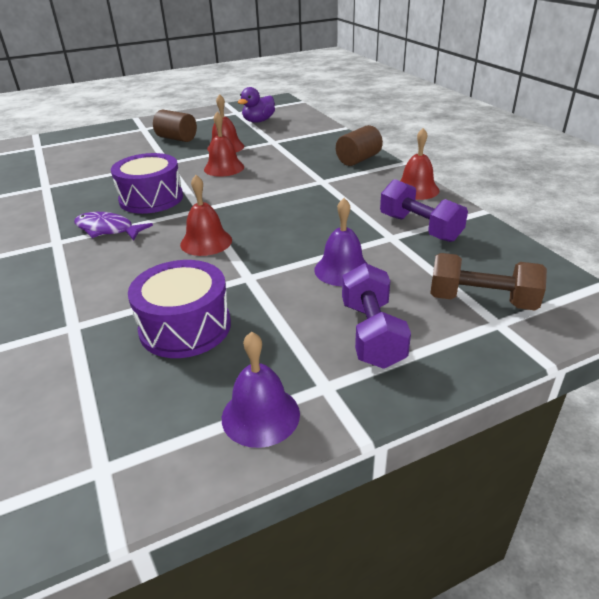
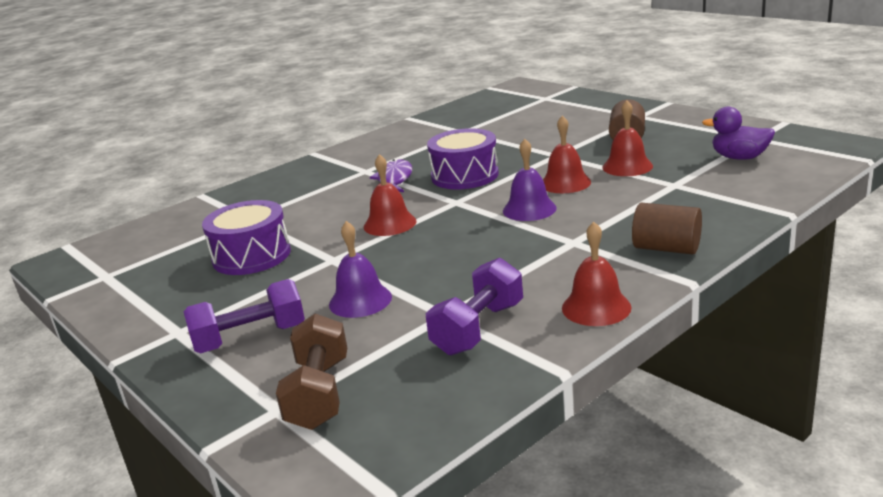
camera: 75 degrees right, 10 degrees down
purple bell [222,332,300,448] -> purple bell moved to [503,139,557,221]

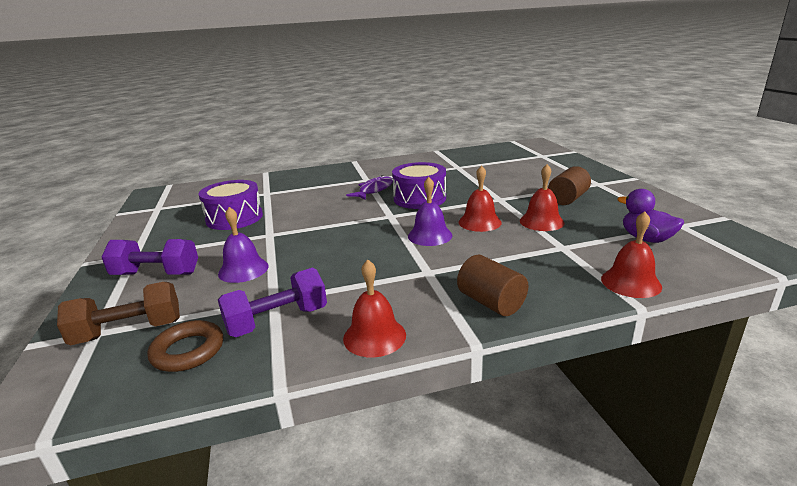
camera: 25 degrees right, 0 degrees up
brown dumbbell [276,314,347,430] -> brown dumbbell turned 45 degrees clockwise [57,282,180,345]
red bell [364,154,416,236] -> red bell moved to [601,211,662,298]
none -> brown ring [147,320,223,372]

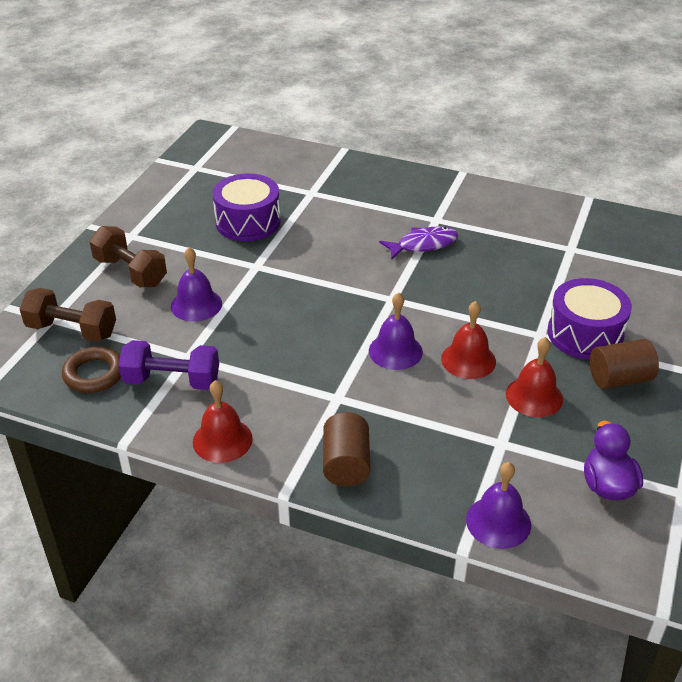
camera: 35 degrees right, 15 degrees up
purple dumbbell [102,239,198,275] -> brown dumbbell [89,226,167,287]
purple drum [392,162,446,209] -> purple drum moved to [548,278,632,360]
red bell [601,211,662,298] -> purple bell [466,462,531,549]

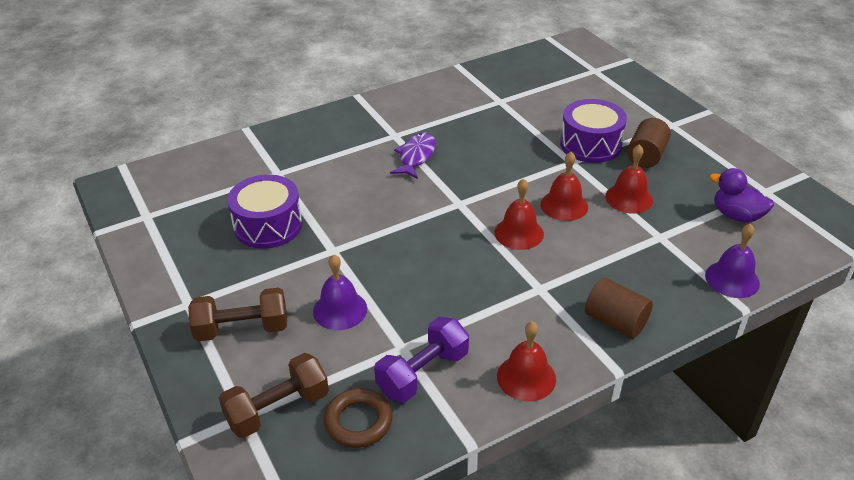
camera: 50 degrees left, 0 degrees up
purple bell [369,292,423,370] -> red bell [494,178,544,250]

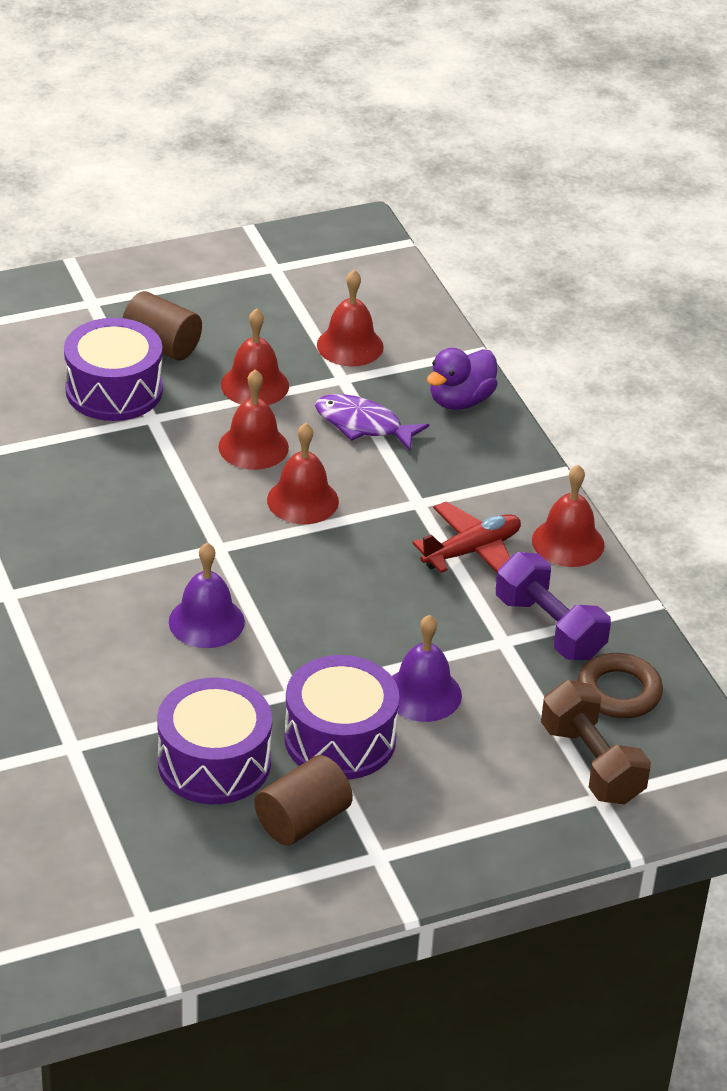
camera: 85 degrees left, 0 degrees up
brown dumbbell [188,287,287,342] -> none
purple fish [390,133,436,179] -> purple fish moved to [315,394,429,451]
brown cylinder [585,278,653,338] -> brown cylinder moved to [254,755,353,846]
purple bell [705,223,760,298] -> purple bell moved to [169,543,245,648]
purple duck [709,168,774,223] -> purple duck moved to [427,348,498,410]
none -> purple drum [284,655,399,780]
none -> red bell [317,270,384,366]
none -> red plane [412,501,521,573]

